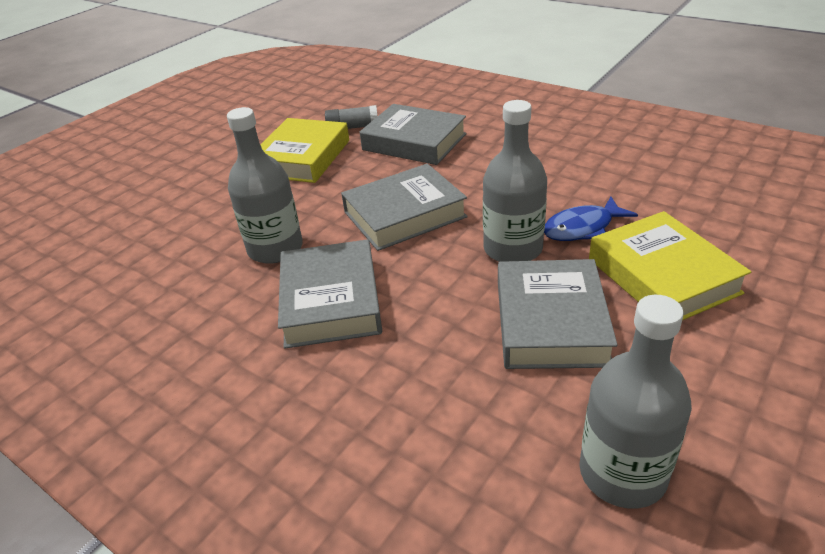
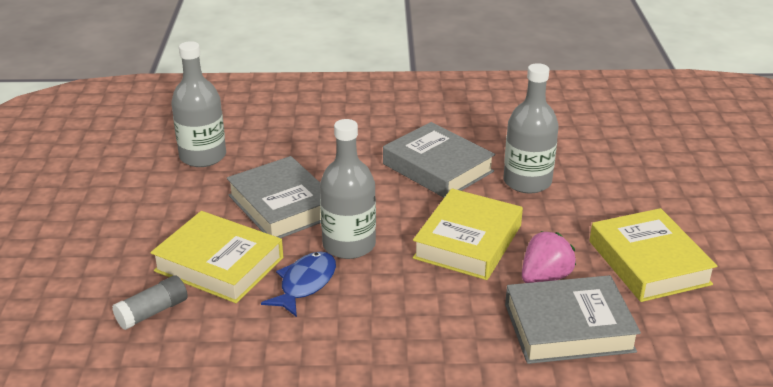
camera: 140 degrees right, 5 degrees down
grey glue stick [325,105,378,129] -> grey glue stick moved to [112,275,188,330]
grey book [341,164,468,251] -> yellow book [413,188,523,280]
none -> pink strawberry [522,231,576,283]

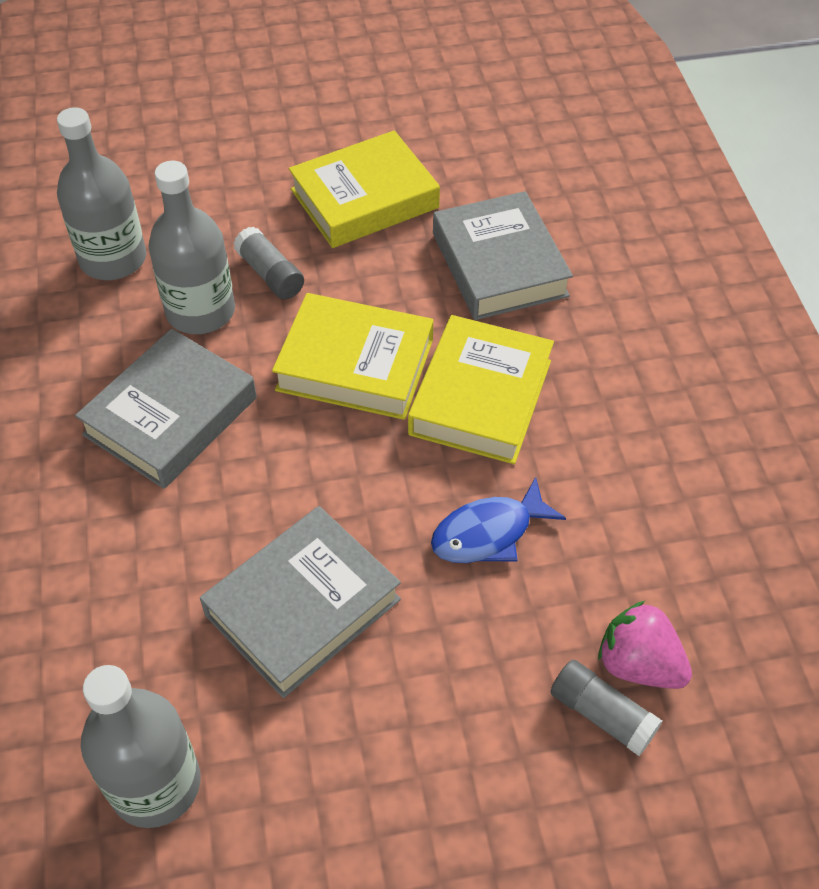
camera: 100 degrees left, 20 degrees up
yellow book [150,211,283,303] -> yellow book moved to [408,315,554,464]
blue fish [261,251,336,317] -> blue fish turned 45 degrees counterclockwise [431,477,566,563]
grey bottle [320,119,376,259] -> grey bottle moved to [57,107,146,280]
pink strawberry [522,231,576,283] -> pink strawberry moved to [598,601,692,689]
none -> grey glue stick [233,227,304,299]

